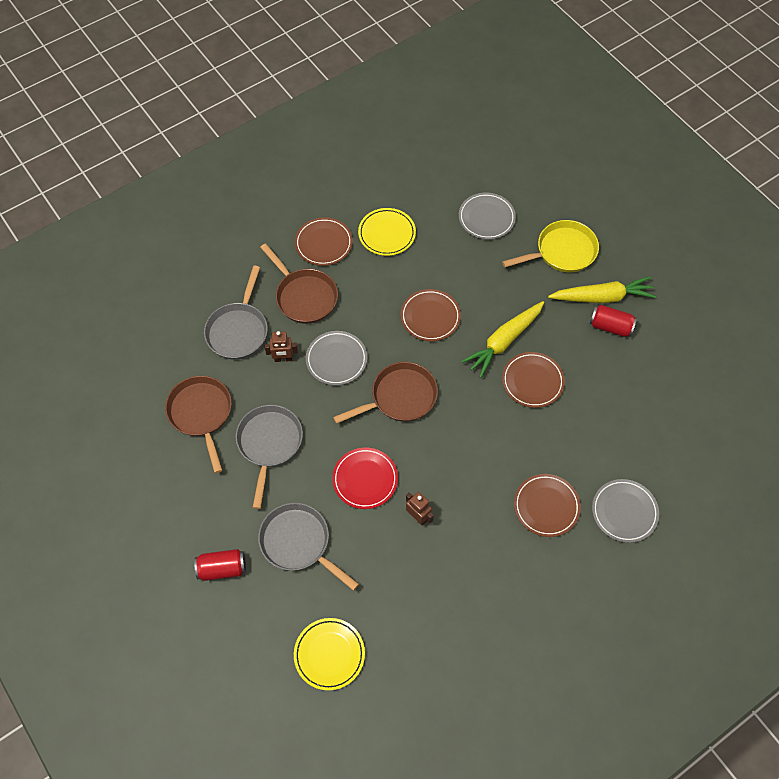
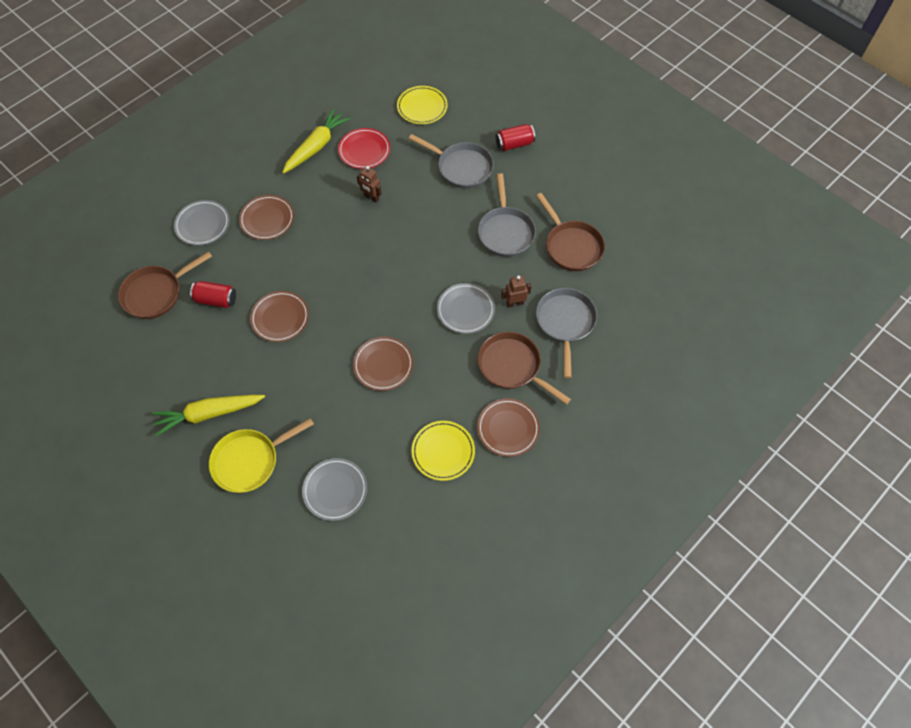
camera: 170 degrees right, 0 degrees up
red plate [332,448,398,509] -> red plate moved to [338,128,390,169]
brown pan [333,362,438,424] -> brown pan moved to [118,251,212,319]
yellow carrot [462,301,544,378] -> yellow carrot moved to [282,109,351,174]
red can [590,305,637,337] -> red can moved to [190,281,236,308]

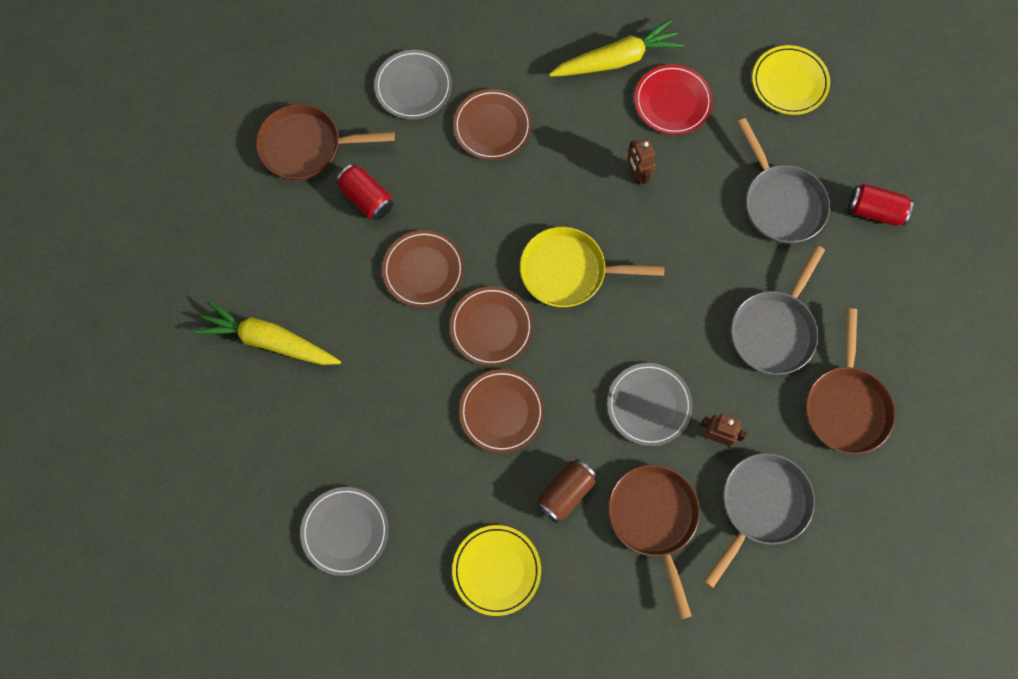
camera: 35 degrees right, 10 degrees up
yellow pan [209,418,314,493] -> yellow pan moved to [520,227,664,307]
brown plate [477,398,540,457] -> brown plate moved to [450,286,533,366]
none -> brown can [536,459,597,523]

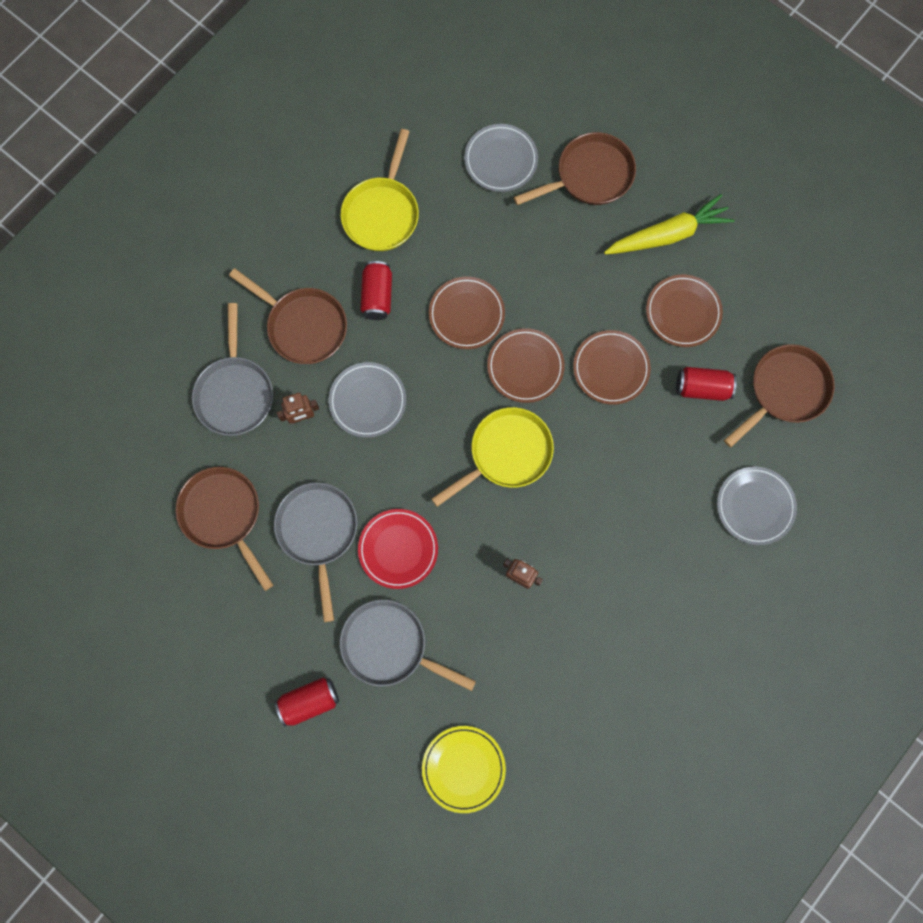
camera: 140 degrees right, 5 degrees up
yellow plate [452,525,541,616] -> yellow pan [341,129,419,251]
brown plate [453,89,532,160] -> brown plate moved to [646,275,723,347]
brown can [536,459,597,523] -> red can [360,261,392,320]
yellow carrot [549,19,684,77] -> none
red plate [634,64,713,135] -> red plate moved to [358,509,438,589]
none -> brown pan [514,132,636,205]

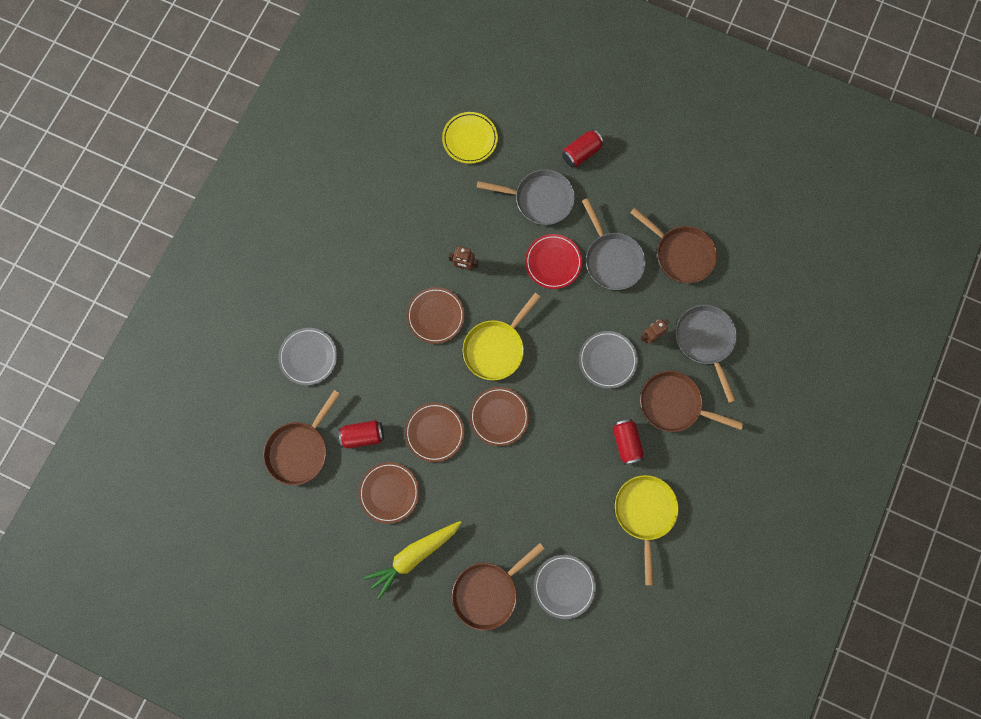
camera: 165 degrees right, 0 degrees up
brown plate [429,276,505,349] -> brown plate moved to [407,287,465,344]

